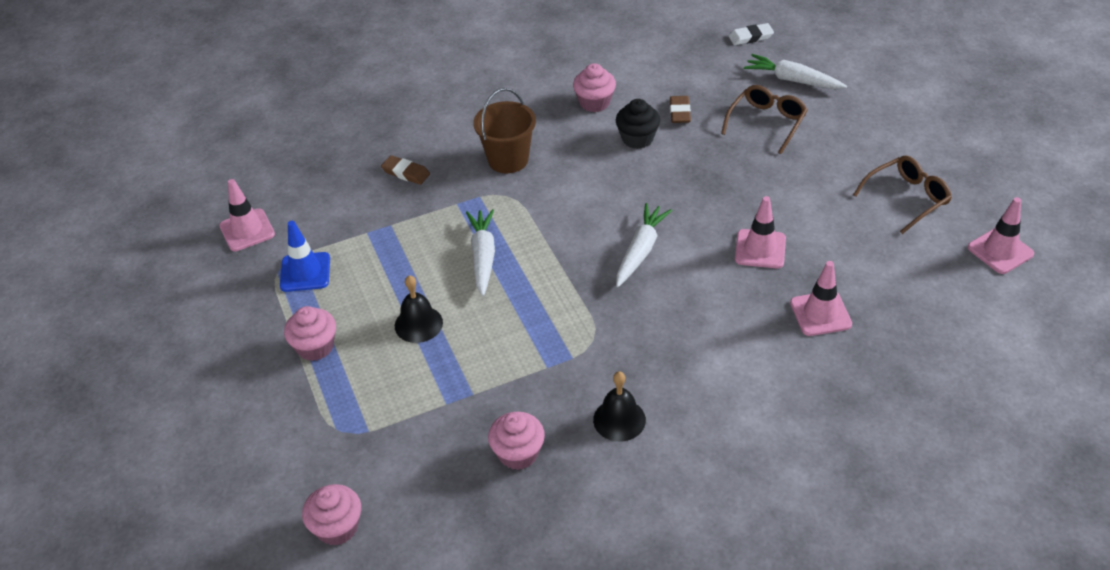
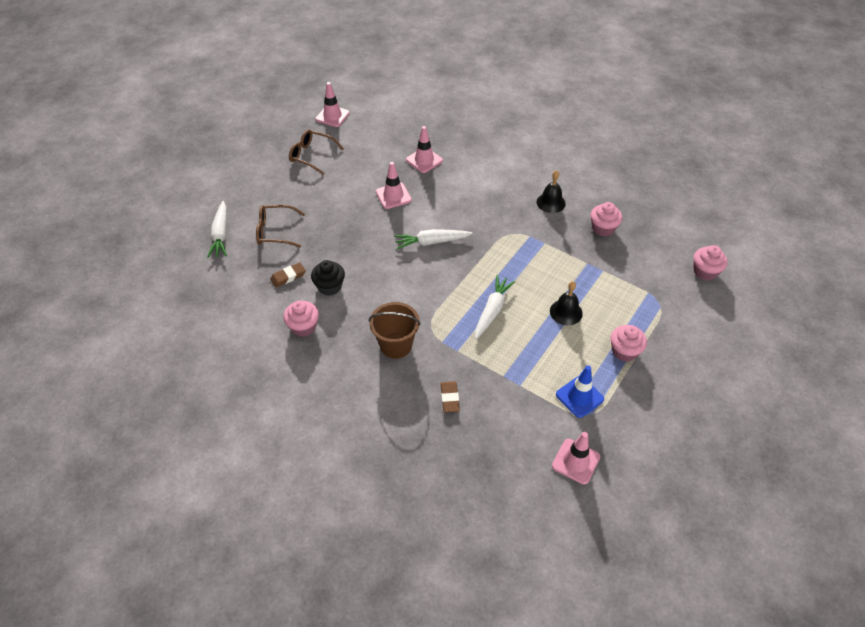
camera: 125 degrees left, 5 degrees up
white carrot [466,209,495,296] -> white carrot turned 150 degrees clockwise [475,275,515,339]
white eraser [729,23,774,45] -> none

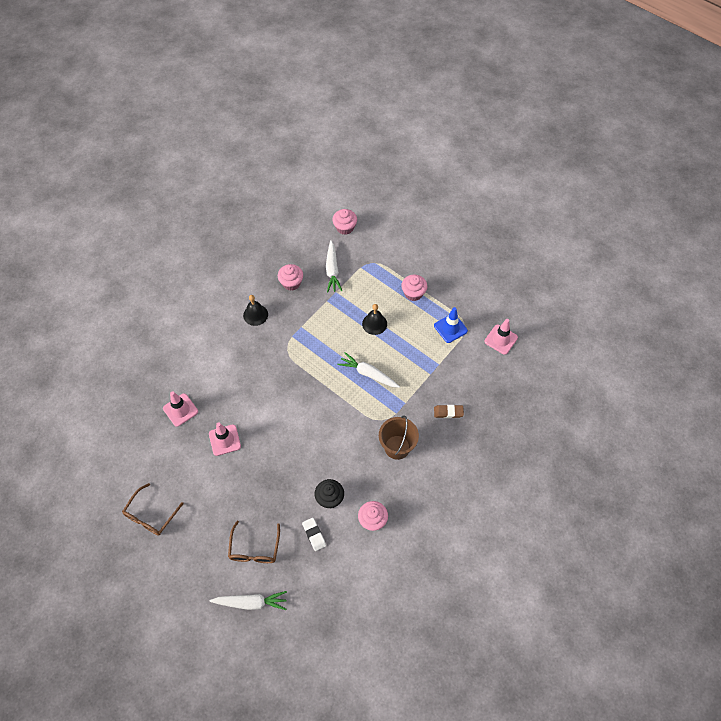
camera: 85 degrees left, 10 degrees up
brown eraser [270,262,306,288] -> white eraser [302,518,326,551]
pink traffic cone [316,82,350,127] -> none
white carrot [394,229,473,249] -> white carrot moved to [326,240,342,292]

